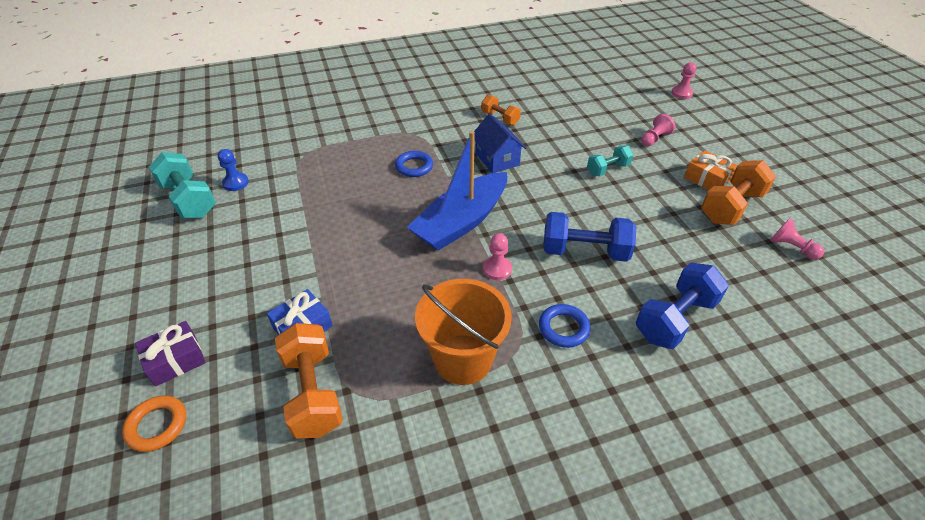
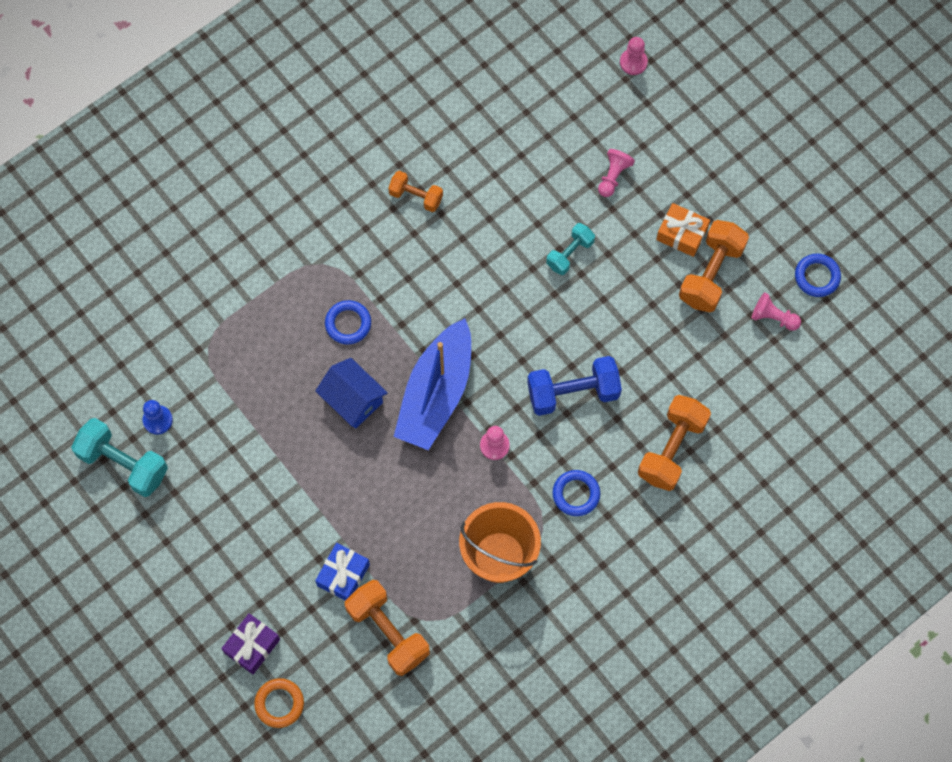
camera: 20 degrees left, 25 degrees up
blue house [474,114,526,173] -> blue house moved to [315,358,388,429]
blue dumbbell [636,263,729,349] -> orange dumbbell [638,395,711,491]
none -> blue ring [795,254,841,297]

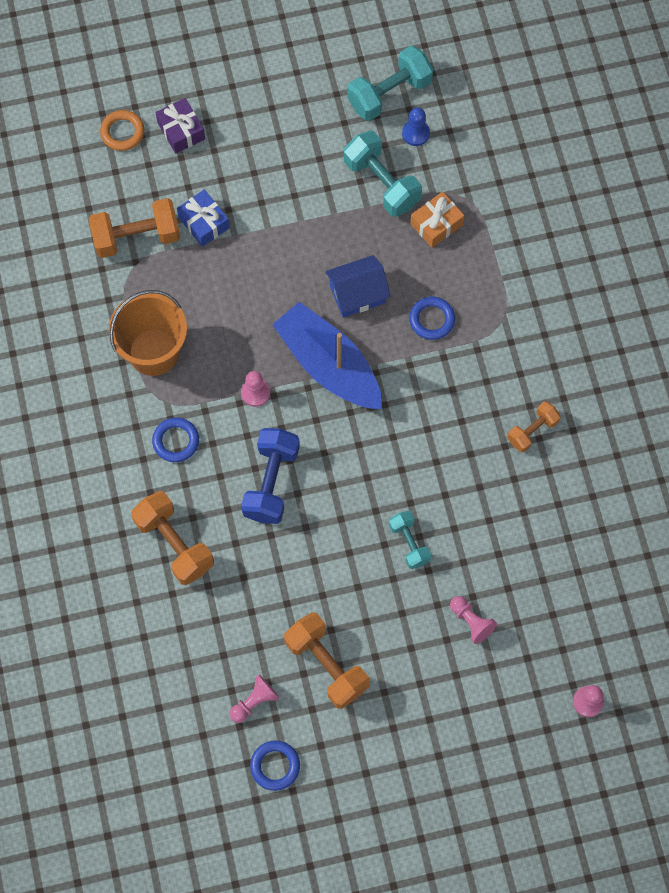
camera: 115 degrees right, 0 degrees up
orange gift [656,203,710,257] -> orange gift moved to [410,191,465,248]
none -> turquoise dumbbell [344,131,422,217]

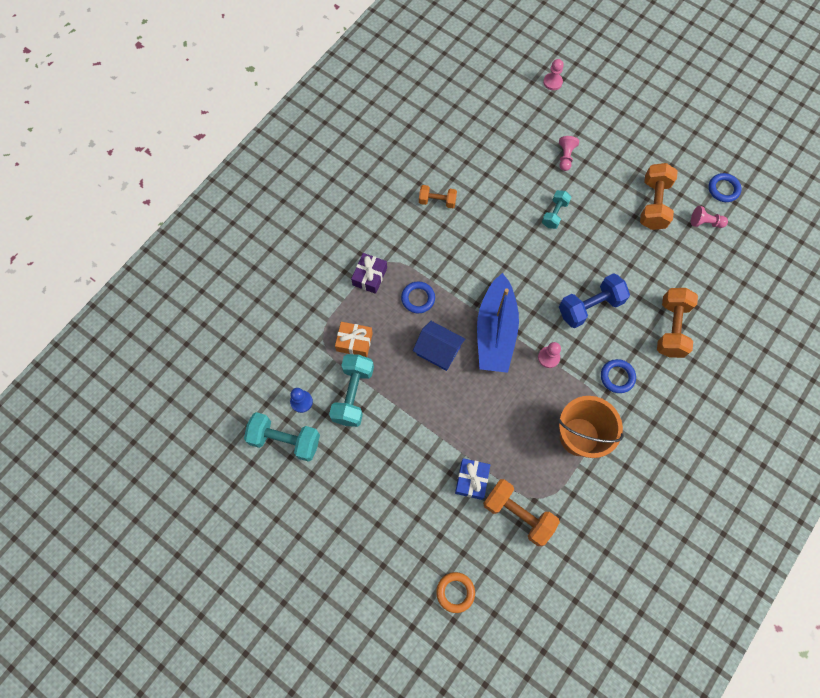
camera: 130 degrees left, 0 degrees up
purple gift [155,98,205,154] -> purple gift moved to [351,253,387,294]

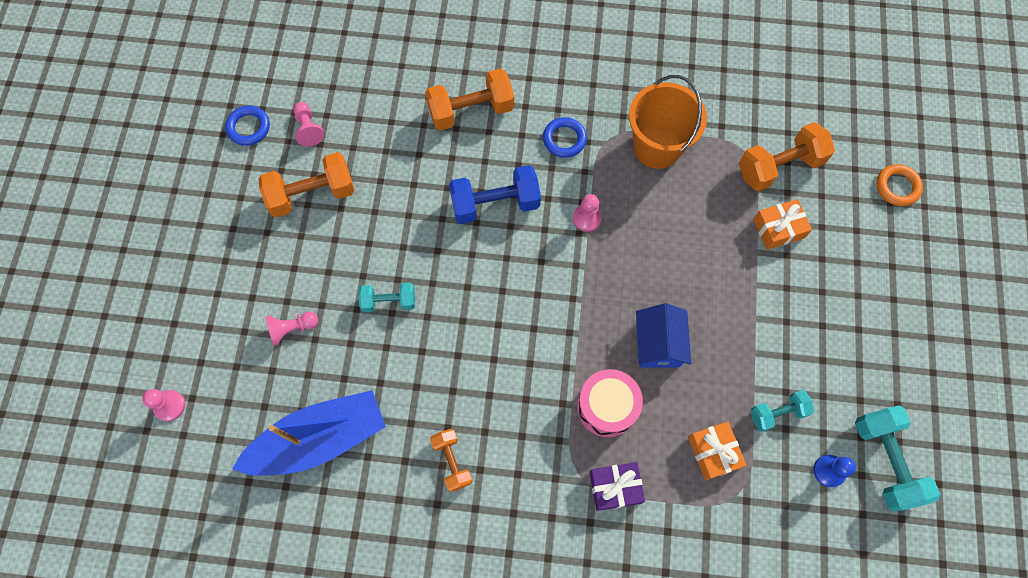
camera: 120 degrees left, 0 degrees up
turquoise dumbbell [329,354,374,427] -> turquoise dumbbell [751,390,814,432], size x0.60
blue ring [401,281,435,313] -> pink drum [577,369,643,437]
blue gift [455,458,490,500] -> orange gift [753,199,812,250]
blue boat [477,273,519,373] -> blue boat moved to [232,390,386,476]
orange dumbbell [483,479,560,546] -> orange dumbbell turned 60 degrees clockwise [739,122,835,191]
blue dumbbell [559,273,630,328] -> blue dumbbell turned 45 degrees counterclockwise [449,165,541,224]

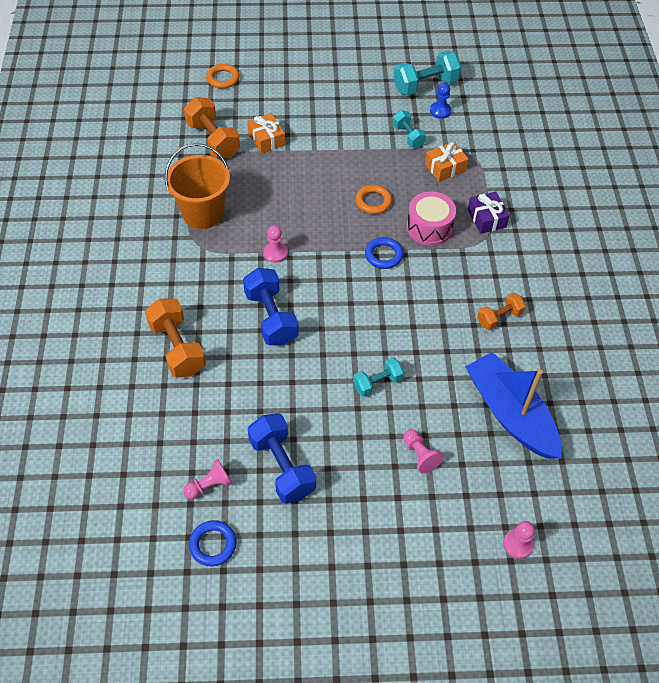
camera: 100 degrees left, 15 degrees down
orange dumbbell [259,152,355,218] -> blue dumbbell [248,413,316,504]
turquoise dumbbell [358,282,415,313] -> turquoise dumbbell turned 75 degrees clockwise [353,357,404,397]
blue ring [543,117,587,158] -> blue ring moved to [365,237,403,269]
blue house [636,303,691,368] -> orange ring [355,185,392,214]

